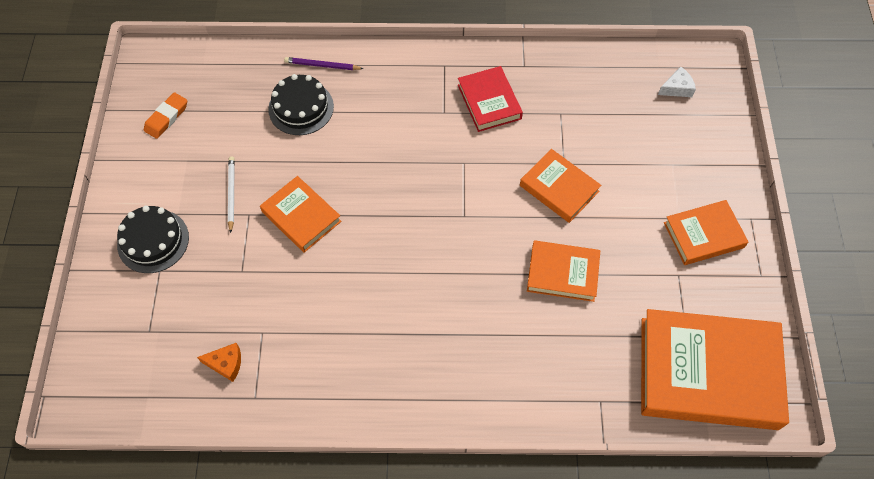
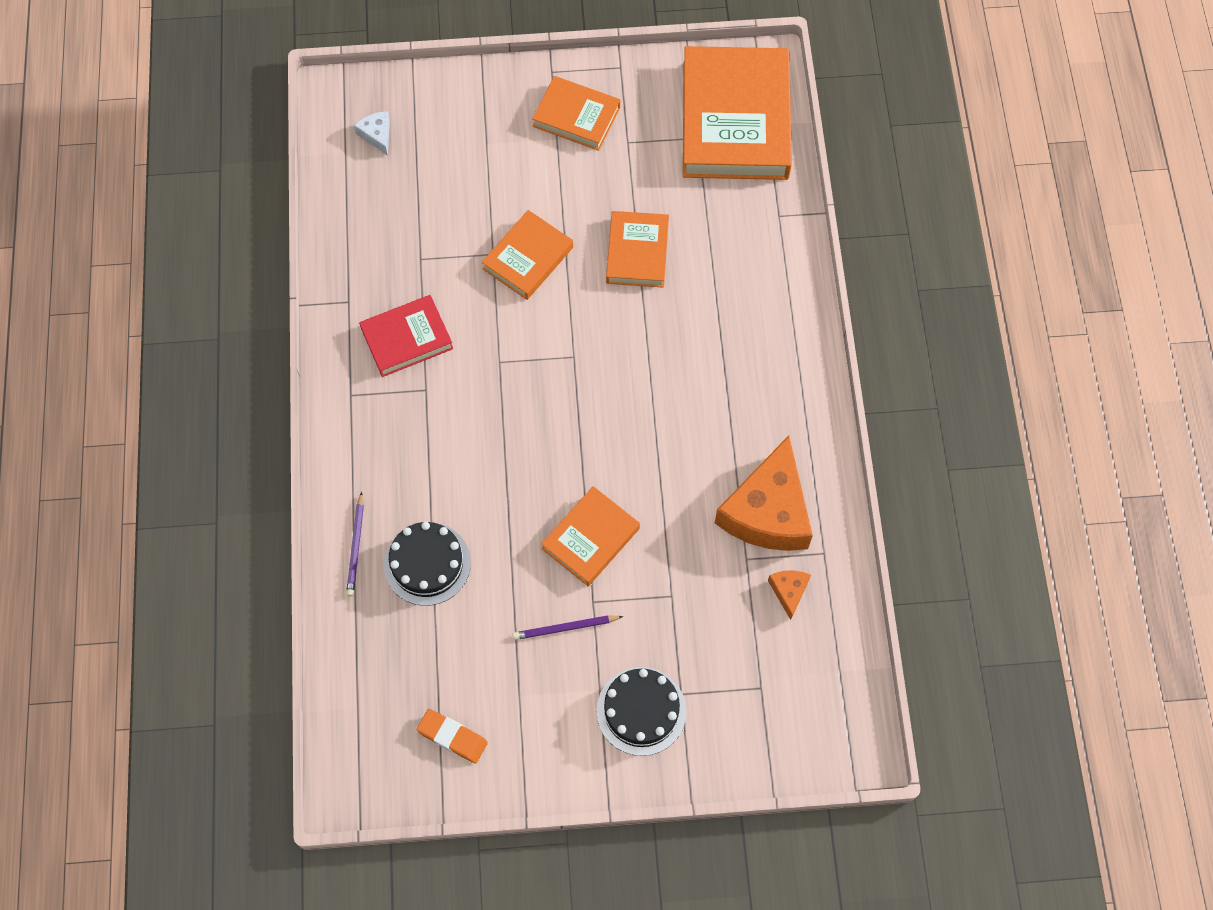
camera: 95 degrees left, 5 degrees up
white pencil [228,156,235,233] -> purple pencil [512,615,623,640]
orange book [664,200,748,265] -> orange book turned 45 degrees counterclockwise [532,76,620,151]
none -> orange cheese [715,436,813,551]

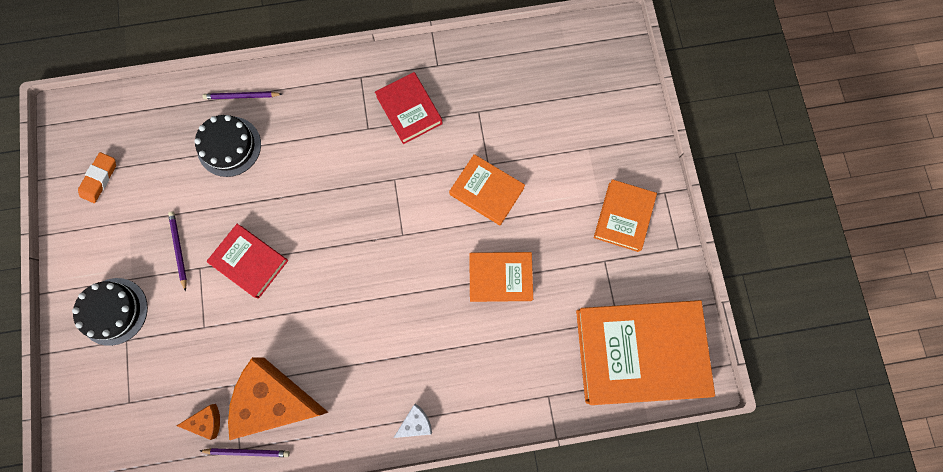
camera: 85 degrees right, 10 degrees up
white cheese [354,111,390,156] -> white cheese moved to [394,403,432,438]
orange book [541,486,640,586] -> red book [206,224,288,298]
none -> purple pencil [200,448,290,457]

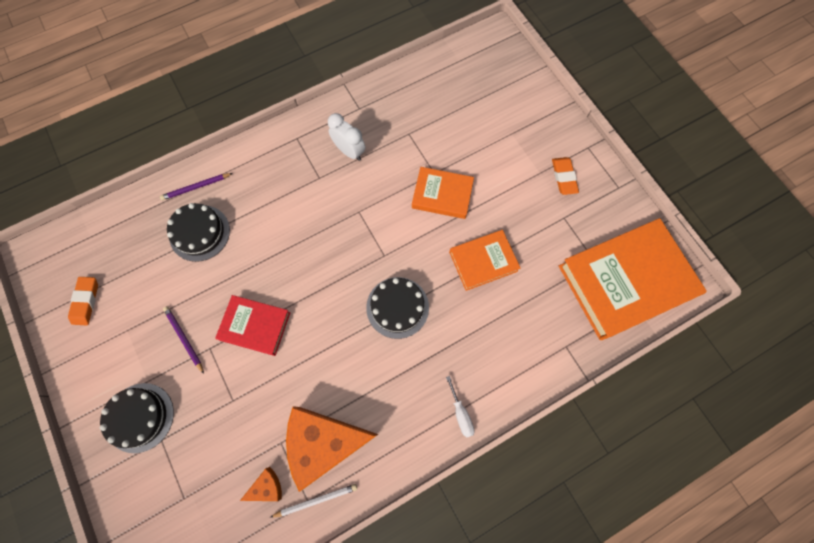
camera: 20 degrees left, 5 degrees down
purple pencil [200,448,290,457] -> white pencil [271,484,357,518]
red book [375,72,443,144] -> white clock [328,113,365,161]
white cheese [394,403,432,438] -> white screwdriver [446,376,475,437]
orange book [594,179,657,252] -> orange eraser [552,157,579,195]
none -> black cake [366,277,429,339]

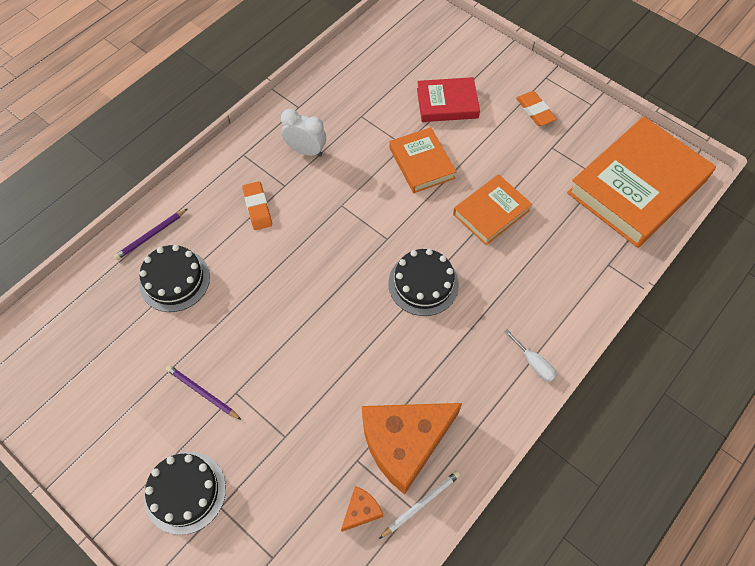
camera: 20 degrees left, 10 degrees down
orange eraser [68,277,98,325] -> orange eraser moved to [242,181,272,230]
red book [215,295,290,356] -> red book moved to [417,77,480,122]
orange book [412,167,474,219] -> orange book turned 75 degrees clockwise [389,127,456,193]

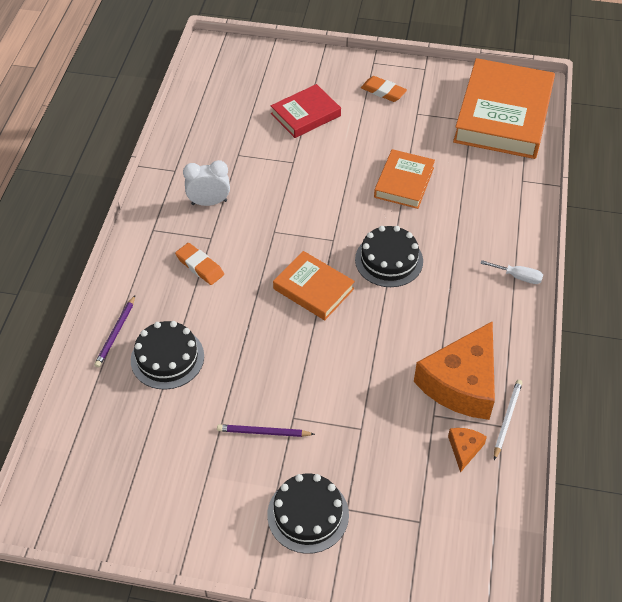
camera: 30 degrees left, 10 degrees down
orange book [389,127,456,193] -> orange book moved to [273,251,355,320]

